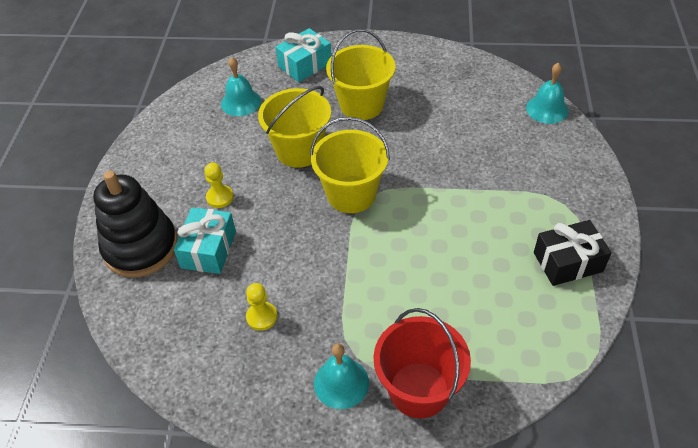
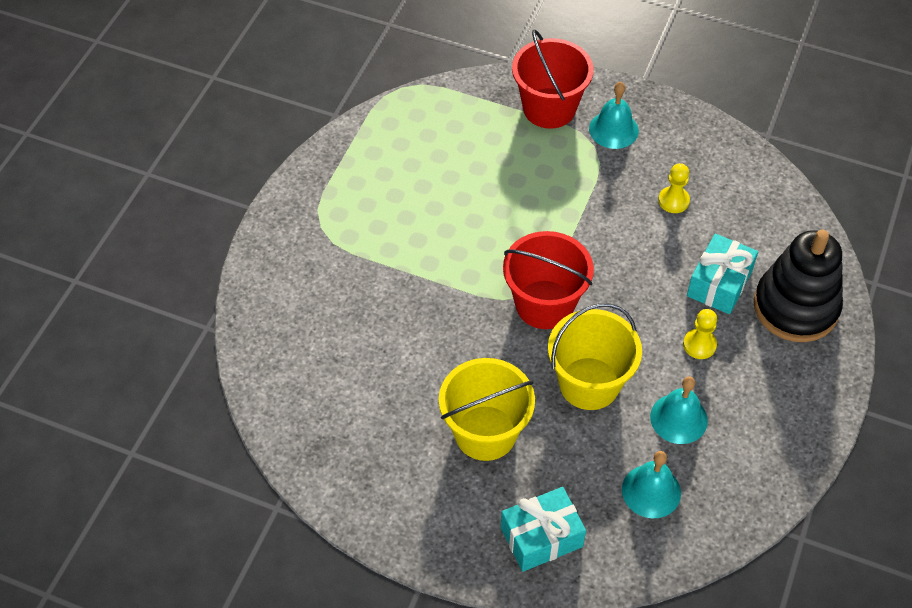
camera: 165 degrees left, 5 degrees up
yellow bucket [310,117,390,213] -> red bucket [503,231,594,329]
turquoise bell [526,63,568,124] -> turquoise bell moved to [650,376,708,444]
black gift [534,220,611,286] -> none

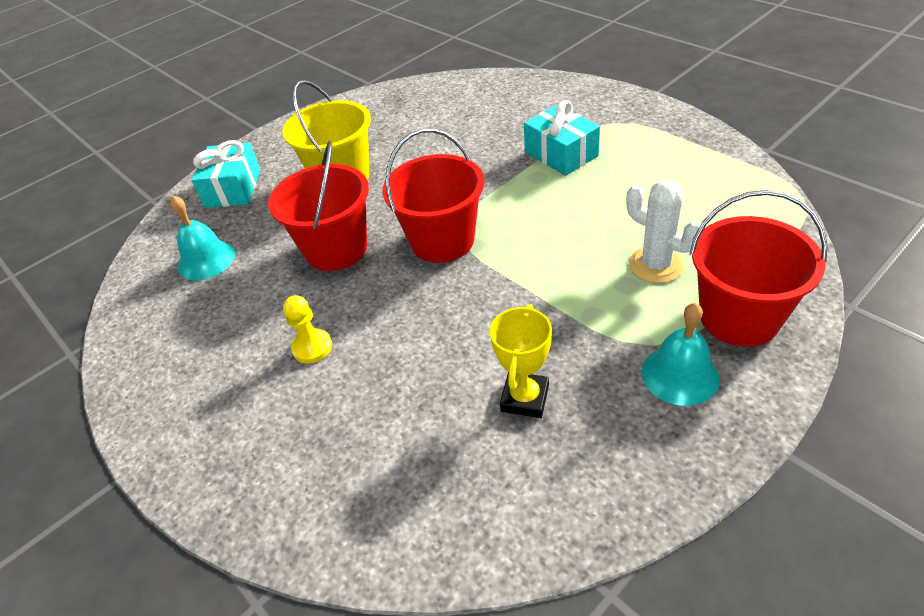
camera: 120 degrees right, 10 degrees down
yellow bucket [548,303,642,410] -> red bucket [268,141,369,271]
turquoise bell [650,376,708,444] -> none
yellow pawn [658,163,690,213] -> yellow trophy [490,304,552,418]
turquoise gift [687,234,758,314] -> turquoise gift moved to [524,100,600,176]
black stacking toy [754,230,843,342] -> none
none -> white cactus [626,180,700,283]

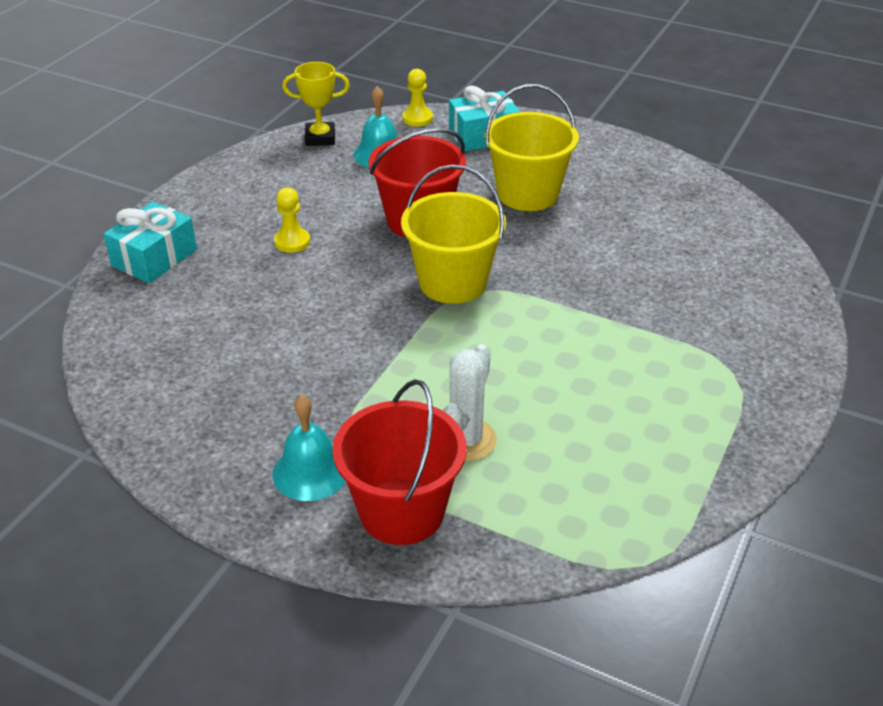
camera: 65 degrees right, 5 degrees down
red bucket [383,129,485,263] -> yellow bucket [401,165,506,304]
yellow trophy [490,304,552,418] -> yellow trophy moved to [282,62,350,146]
turquoise gift [524,100,600,176] -> turquoise gift moved to [104,201,197,283]
none -> yellow pawn [402,69,433,126]

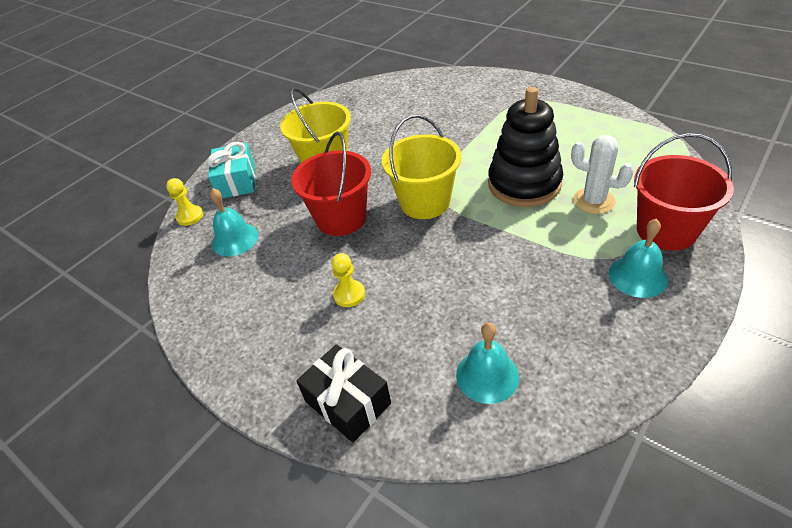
camera: 75 degrees left, 5 degrees up
turquoise gift [104,201,197,283] -> black gift [296,344,391,443]
yellow trophy [282,62,350,146] -> none
none -> turquoise bell [456,323,519,404]
none -> black stacking toy [488,87,563,207]

